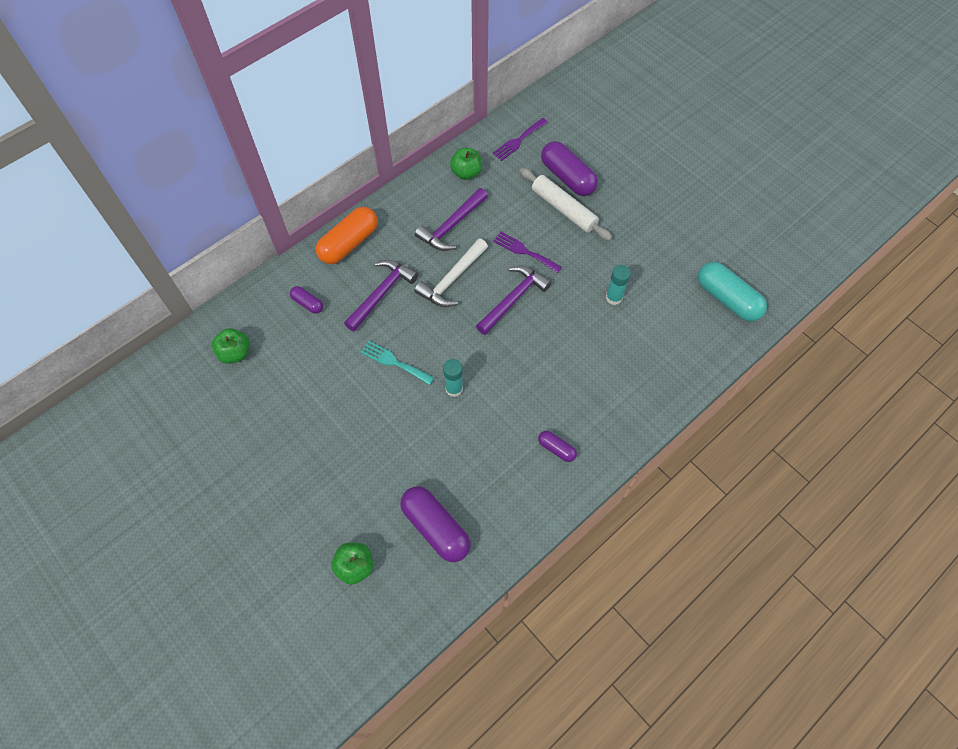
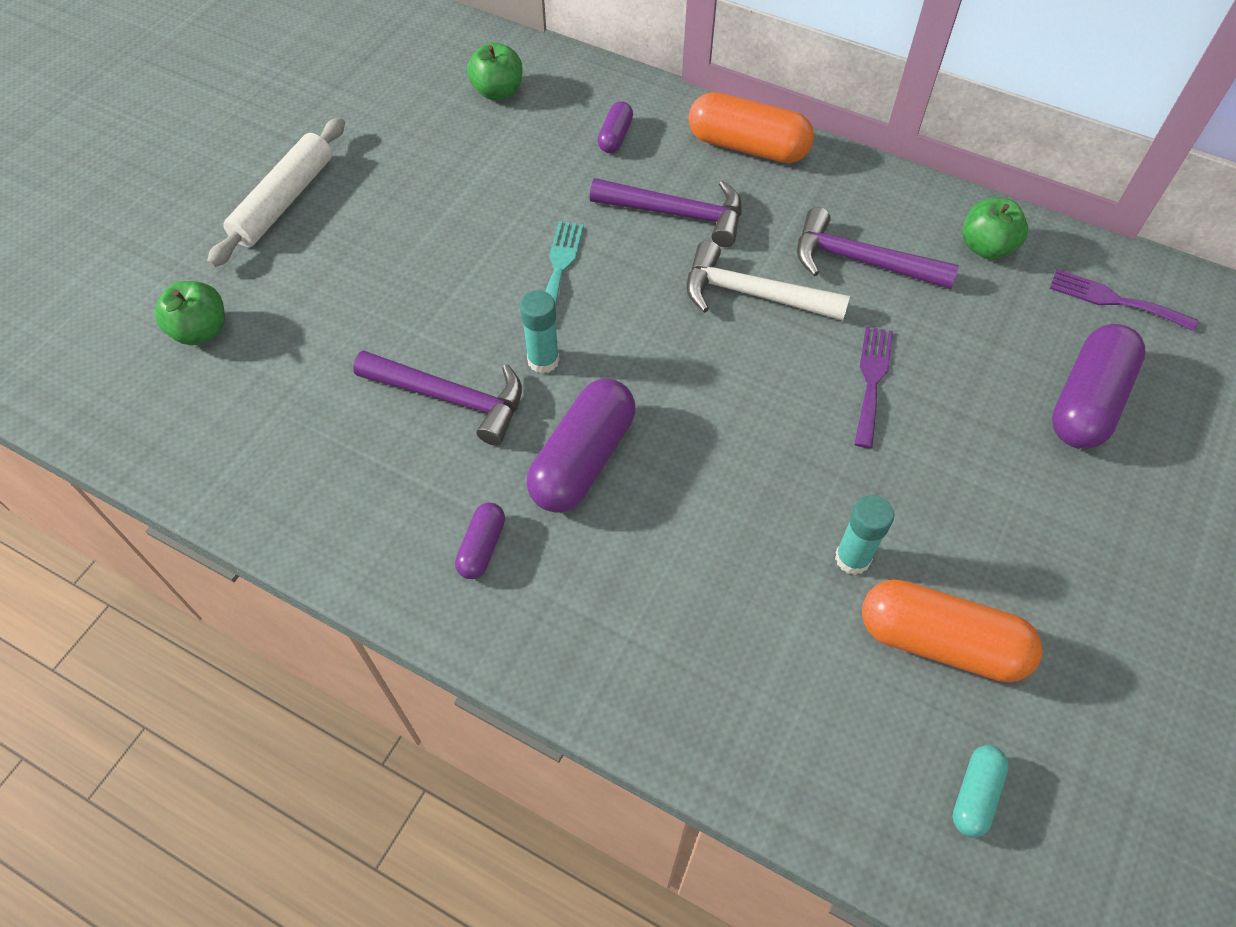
camera: 70 degrees right, 5 degrees down
purple capsule [400,486,471,562] -> purple capsule moved to [526,379,635,513]
purple hammer [476,266,552,335] -> purple hammer moved to [353,350,522,446]
white rolling pin [520,168,612,241] -> white rolling pin moved to [207,118,345,267]
turquoise capsule [698,262,767,322] -> turquoise capsule [953,745,1009,838], size x0.51
none -> orange capsule [862,579,1043,682]

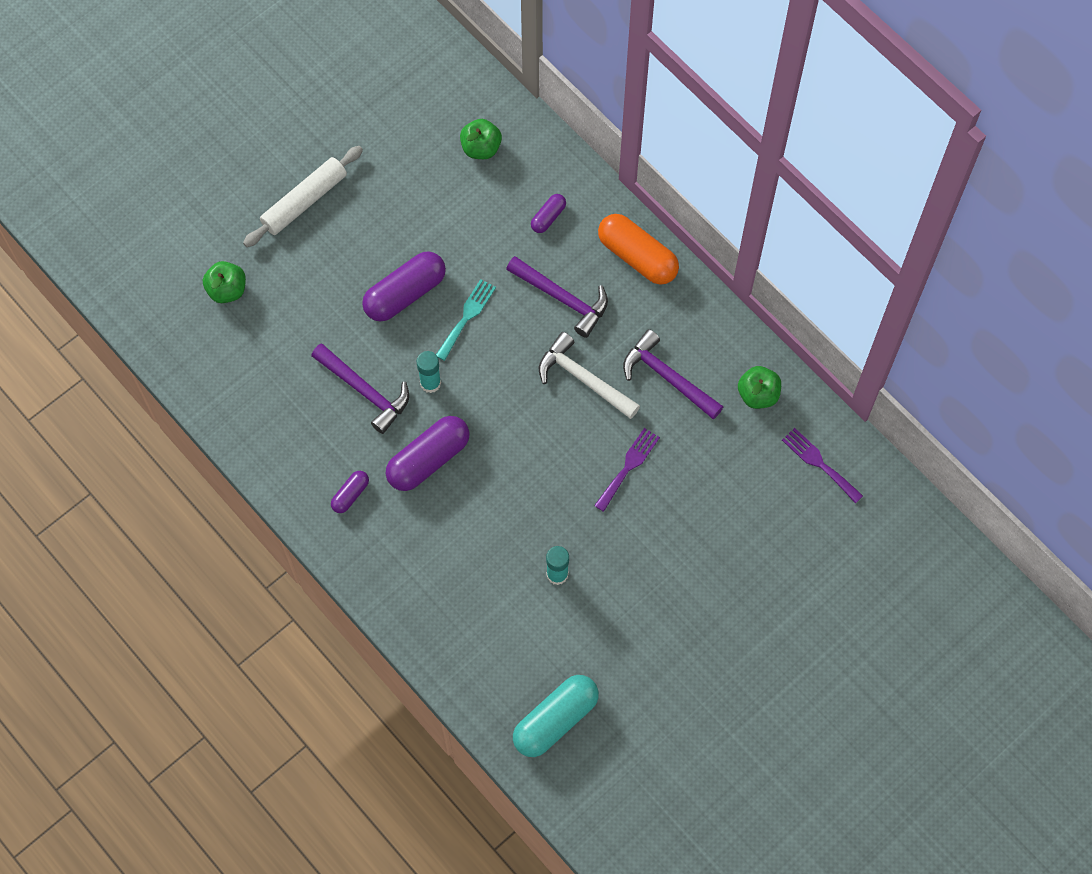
camera: 20 degrees right, 10 degrees up
orange capsule [862,579,1043,682] -> none
turquoise capsule [953,745,1009,838] -> turquoise capsule [513,675,599,757], size x1.97
purple capsule [1052,324,1146,449] -> purple capsule moved to [362,251,446,321]

